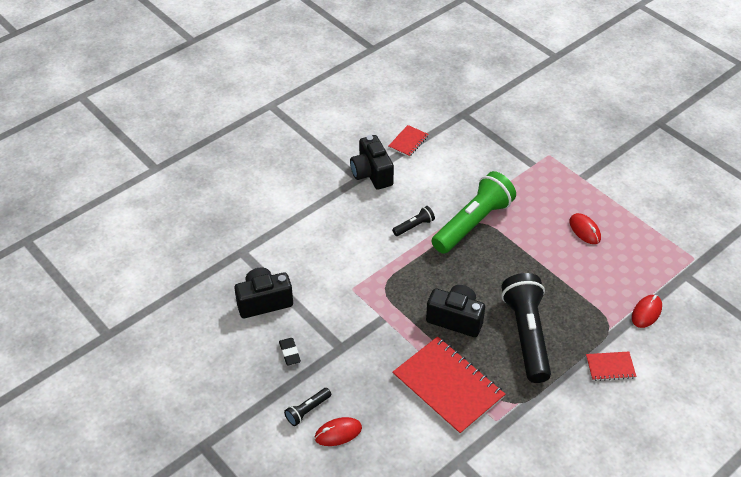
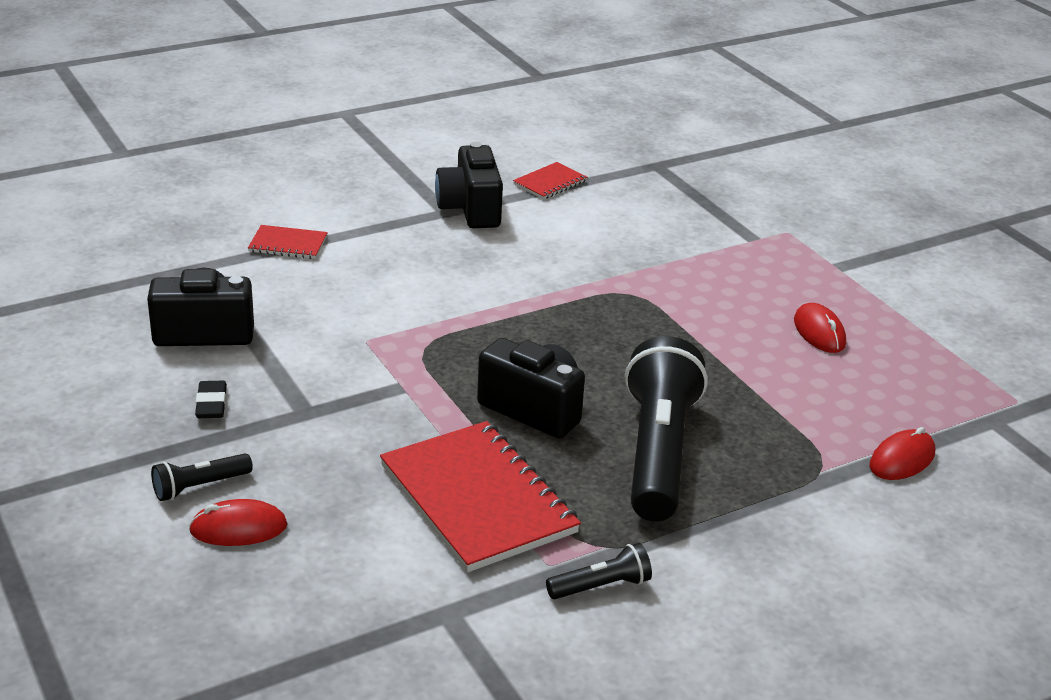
camera: 10 degrees right, 15 degrees down
black flashlight [392,206,435,236] -> black flashlight moved to [546,543,652,599]
green flashlight [432,171,516,254] -> none
red notebook [586,351,636,381] -> red notebook moved to [248,225,328,259]

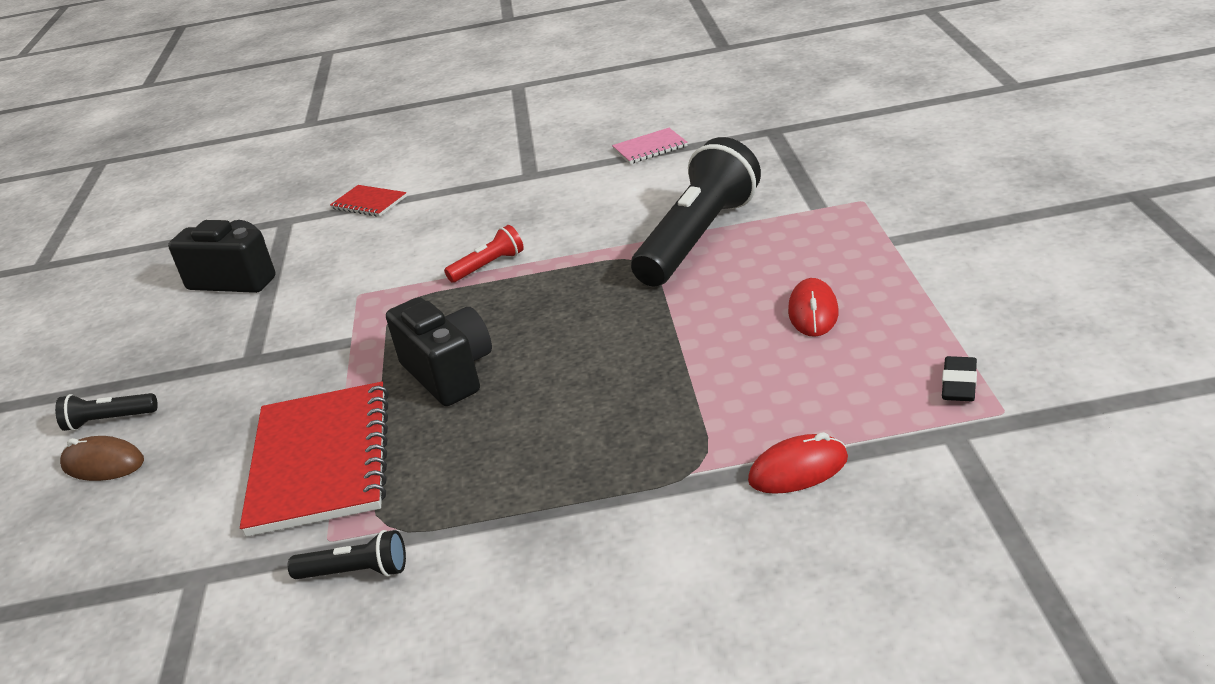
camera: 30 degrees right, 0 degrees up
red mouse [189,499,288,546] -> brown mouse [60,436,144,481]
black eraser [195,381,227,418] -> black eraser moved to [942,356,977,401]
black camera [435,142,503,228] -> none
red notebook [513,162,587,200] -> pink notebook [612,128,688,164]
black flashlight [625,336,708,522] -> black flashlight moved to [631,137,761,286]
none -> red flashlight [444,225,524,283]

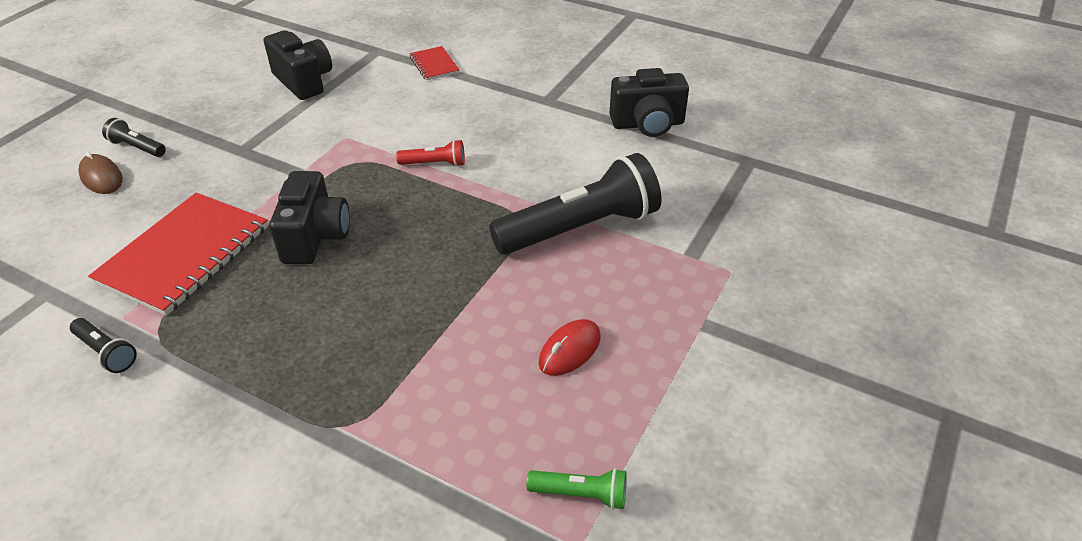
camera: 30 degrees right, 10 degrees up
pink notebook [612,128,688,164] -> black camera [609,68,689,137]
red mouse [748,432,848,494] -> none
black eraser [942,356,977,401] -> green flashlight [526,468,627,510]

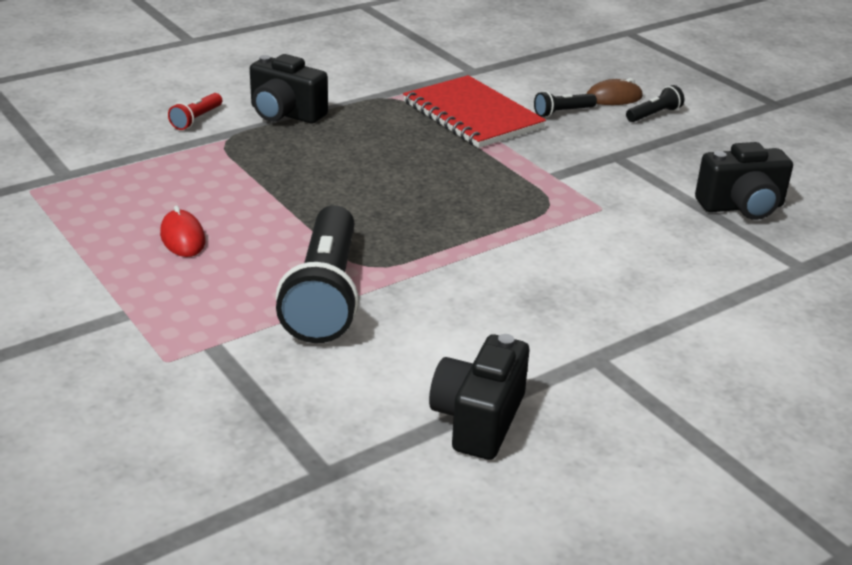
camera: 115 degrees right, 10 degrees down
black flashlight [70,318,137,373] -> black flashlight moved to [534,91,597,117]
black camera [270,171,350,264] -> black camera moved to [250,54,328,124]
red flashlight [396,140,465,167] -> red flashlight moved to [168,93,222,130]
red notebook [410,46,460,80] -> none
green flashlight [526,468,627,510] -> none

